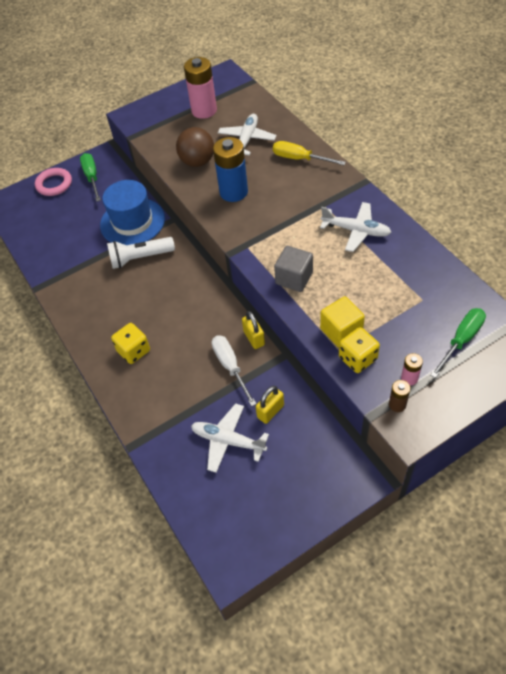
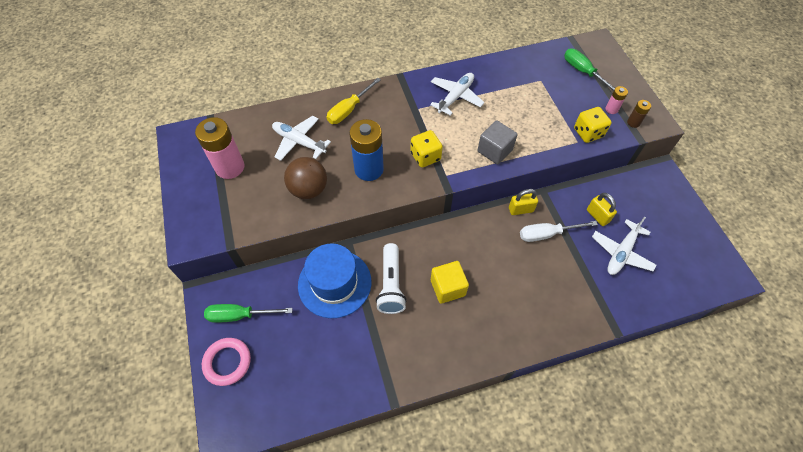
camera: 80 degrees left, 5 degrees up
yellow dice [111,323,150,364] -> yellow dice moved to [410,130,443,168]
yellow cube [320,296,365,348] -> yellow cube moved to [431,261,469,304]

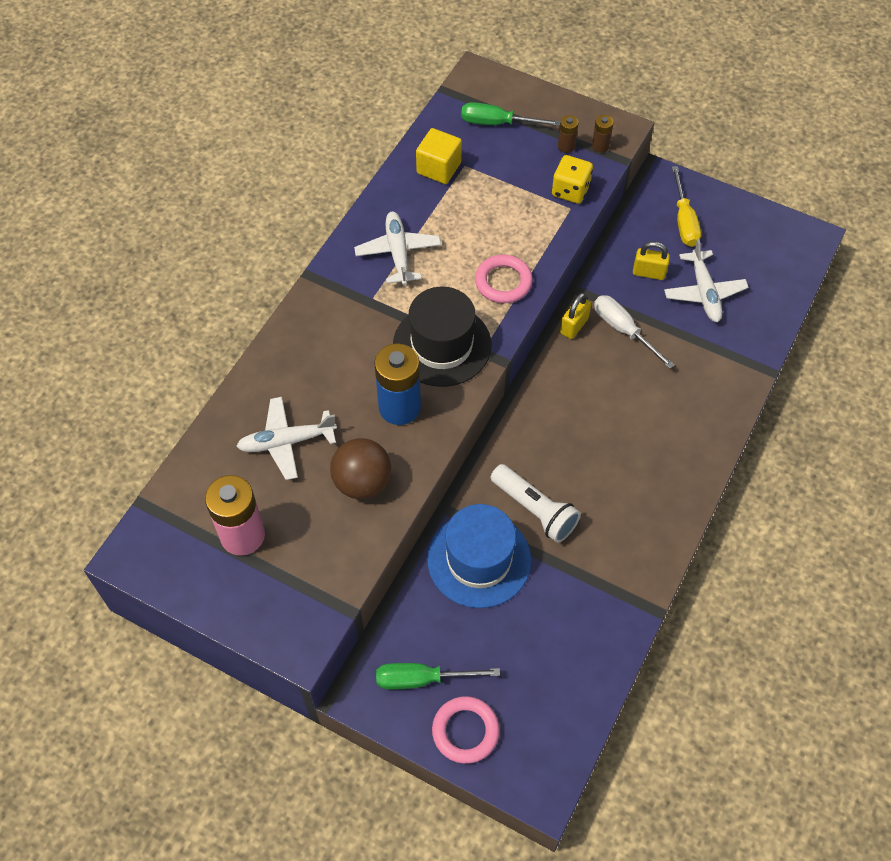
camera: 45 degrees left, 0 degrees up
green screwdriver [204,304,293,323] -> green screwdriver turned 45 degrees clockwise [376,663,500,690]
yellow screwdriver [327,78,381,124] -> yellow screwdriver moved to [672,166,701,247]
yellow dice [410,130,443,168] -> black hat [393,287,491,387]
yellow cube [431,261,469,304] -> yellow cube moved to [416,128,462,184]
grey cube [478,120,518,165] -> pink ring [475,255,533,303]
white screwdriver [520,221,598,242] -> white screwdriver turned 105 degrees clockwise [594,295,675,369]
pink battery [605,86,628,114] -> brown battery [558,115,578,153]

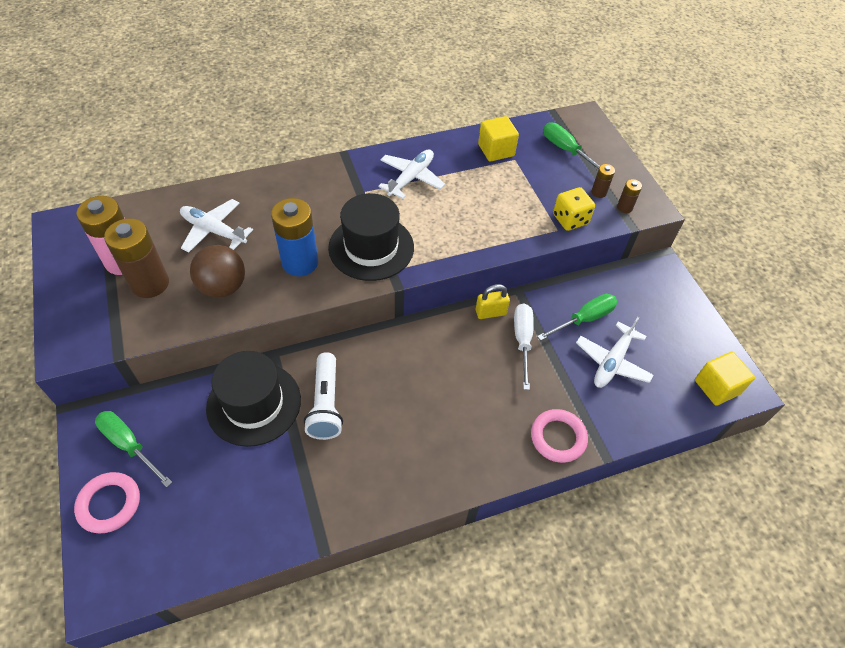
camera: 40 degrees right, 5 degrees down
blue hat [427,504,531,608] -> black hat [206,351,301,447]
pink ring [475,255,533,303] -> pink ring moved to [531,409,588,463]
yellow padlock [633,241,670,280] -> green screwdriver [537,294,618,341]
yellow screwdriver [672,166,701,247] -> none
none -> brown battery [104,218,169,298]
none -> yellow cube [695,351,755,406]

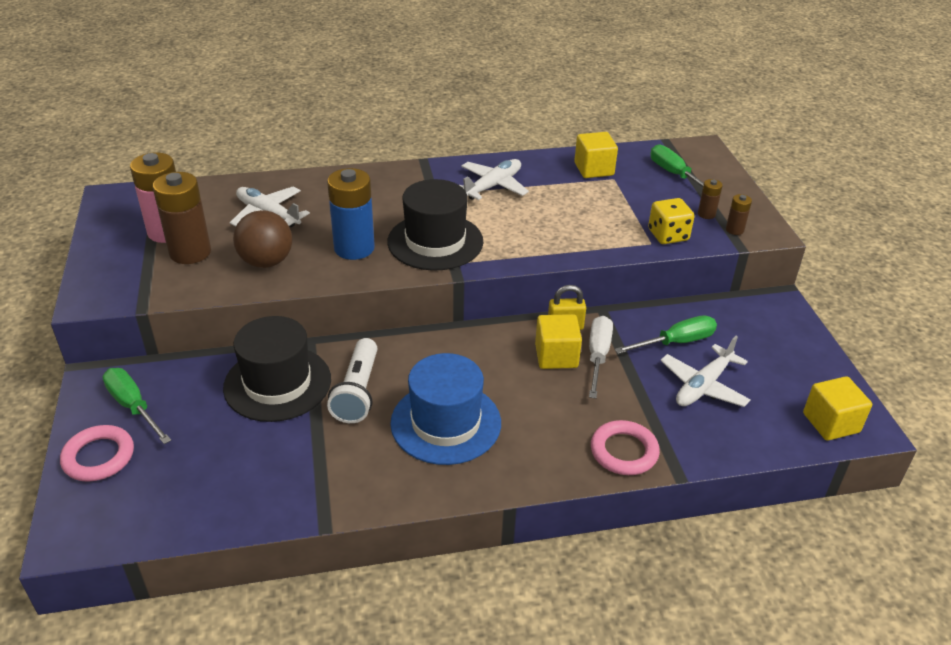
camera: 10 degrees right, 15 degrees down
none -> blue hat [390,353,501,465]
none -> yellow cube [535,314,582,369]

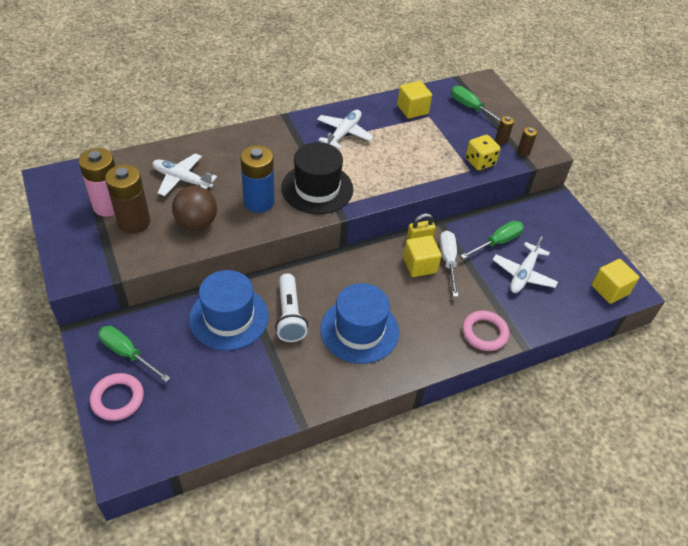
camera: 15 degrees left, 10 degrees up
black hat [223,316,331,422] -> blue hat [189,270,269,351]

